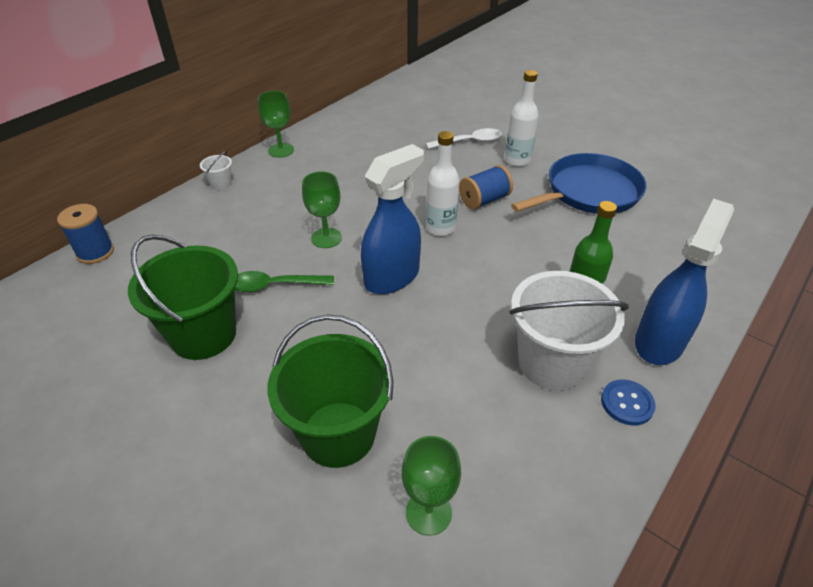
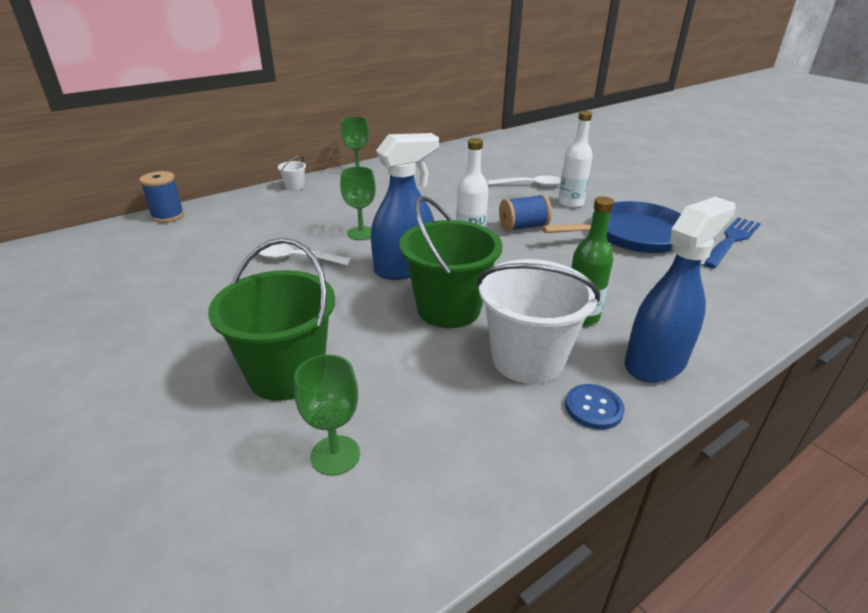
camera: 15 degrees right, 10 degrees down
green bucket [128,235,238,360] -> green bucket moved to [400,196,503,328]
green spoon [235,271,334,293] -> white spoon [258,243,351,266]
none -> blue fork [702,217,761,268]

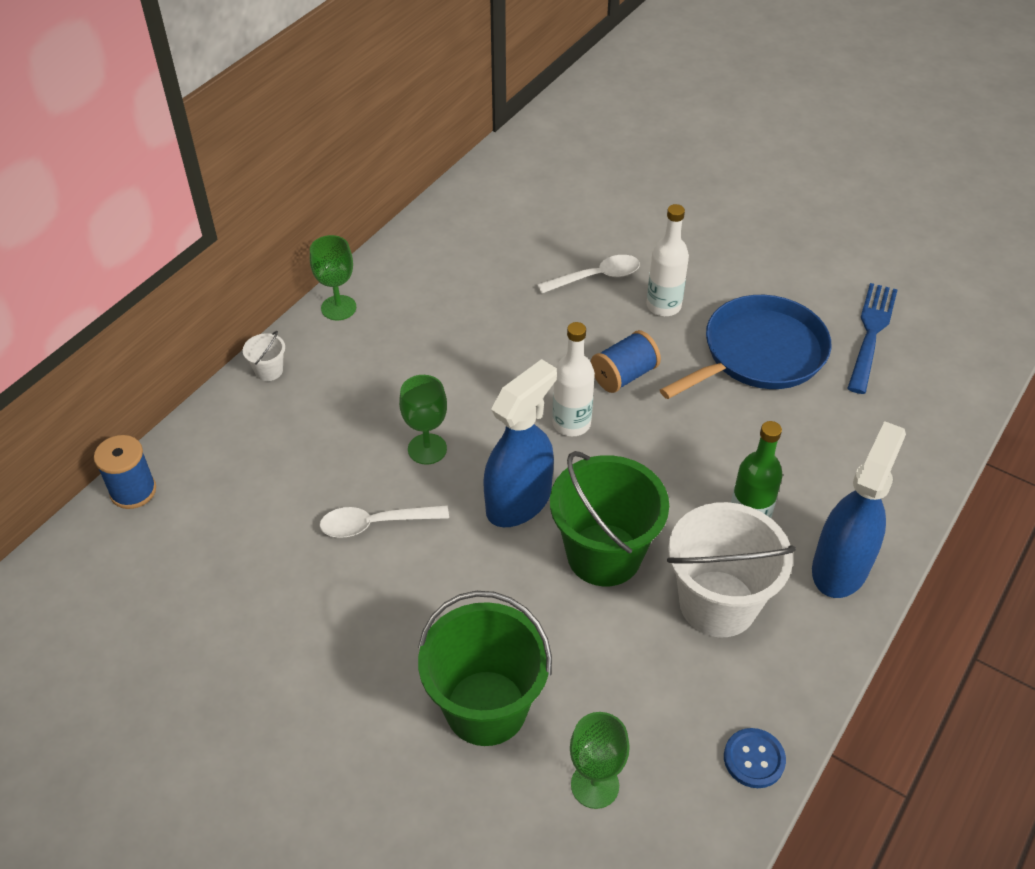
camera: 20 degrees left, 15 degrees up
blue button [565,384,625,430] -> blue button moved to [724,728,786,788]

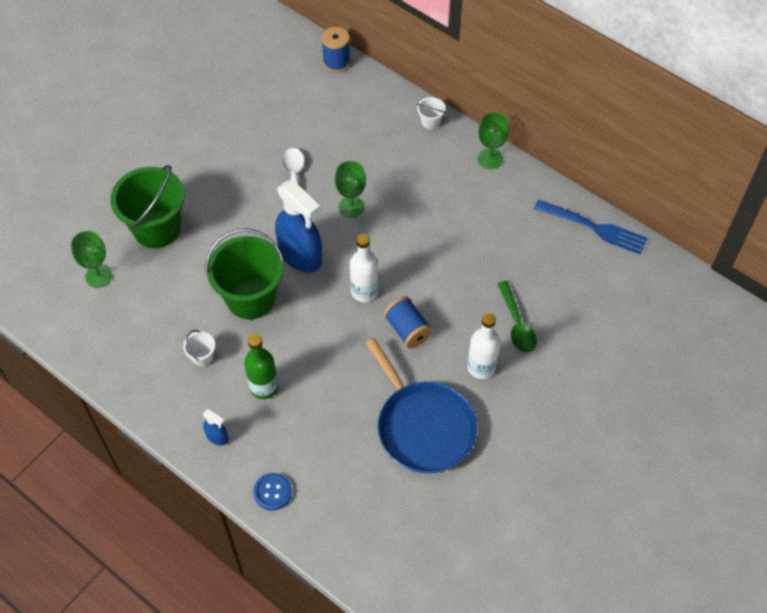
camera: 95 degrees right, 10 degrees up
white spoon [537,255,640,294] -> green spoon [497,281,537,353]
white bucket [667,502,796,637] -> white bucket [183,330,215,367], size x0.42
blue button [724,728,786,788] -> blue button moved to [253,473,292,511]
blue spray bottle [812,421,906,598] -> blue spray bottle [203,409,228,445], size x0.44
blue fork [847,283,898,394] -> blue fork moved to [534,200,648,255]

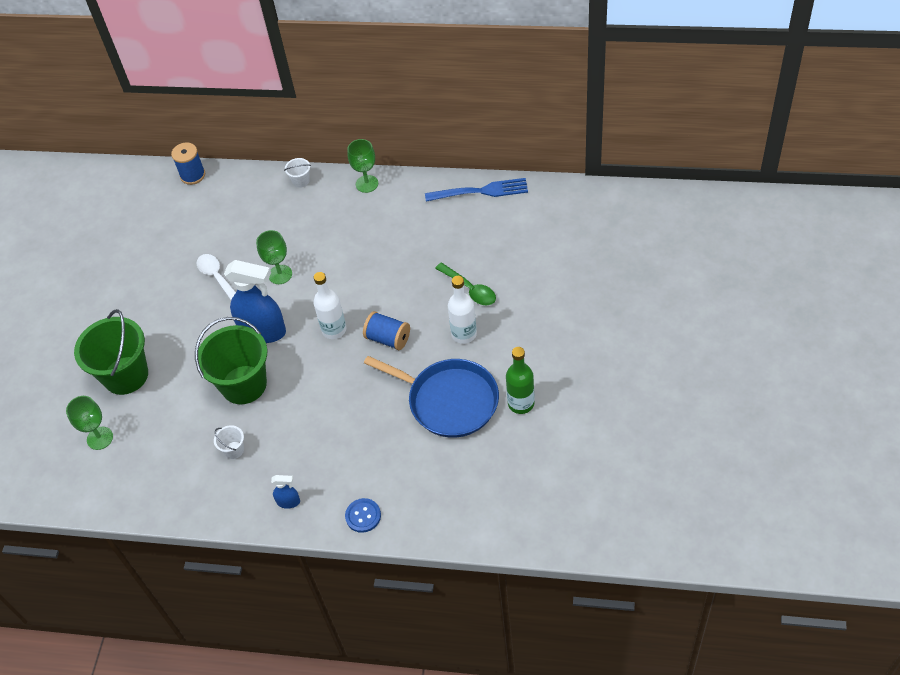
camera: 25 degrees left, 5 degrees down
green bottle [244,334,278,399] -> green bottle moved to [506,347,535,414]

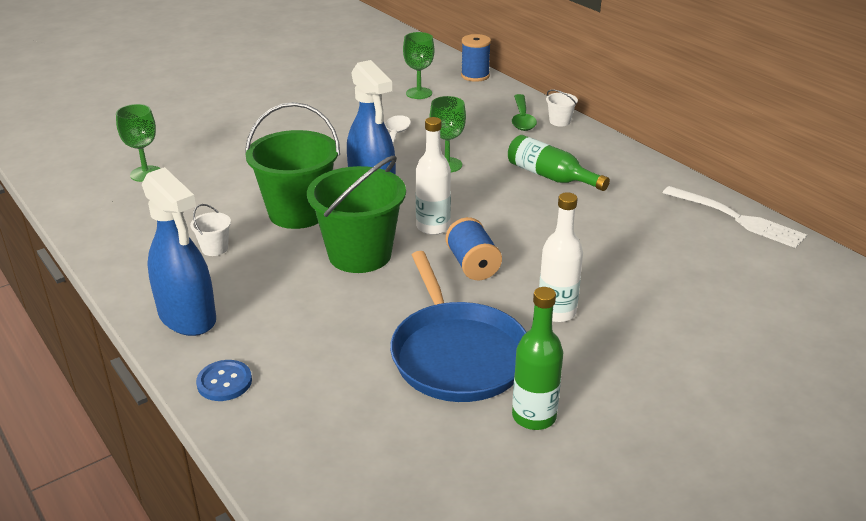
camera: 40 degrees right, 20 degrees down
green bucket [74,309,148,395] -> green bucket moved to [307,155,406,273]
blue spray bottle [271,475,300,509] -> blue spray bottle [142,167,216,336], size x2.27
green goblet [347,139,378,193] -> green goblet moved to [403,32,434,99]
blue fork [425,178,528,202] -> white fork [663,186,807,248]
green spoon [435,263,496,305] -> green spoon moved to [512,94,537,131]
none -> green bottle [508,135,610,191]

